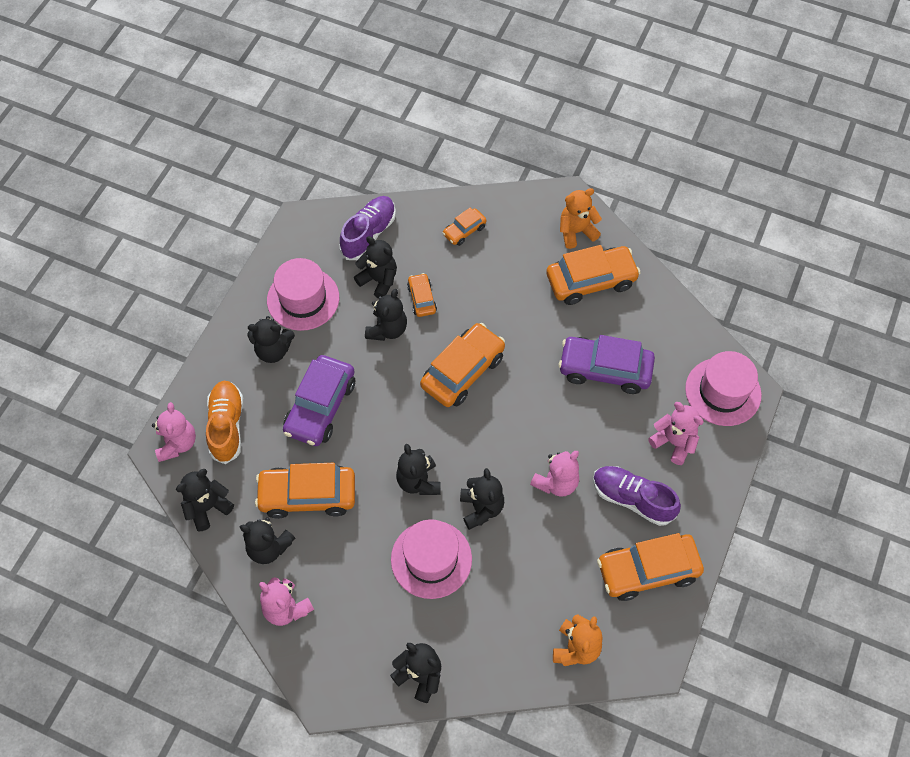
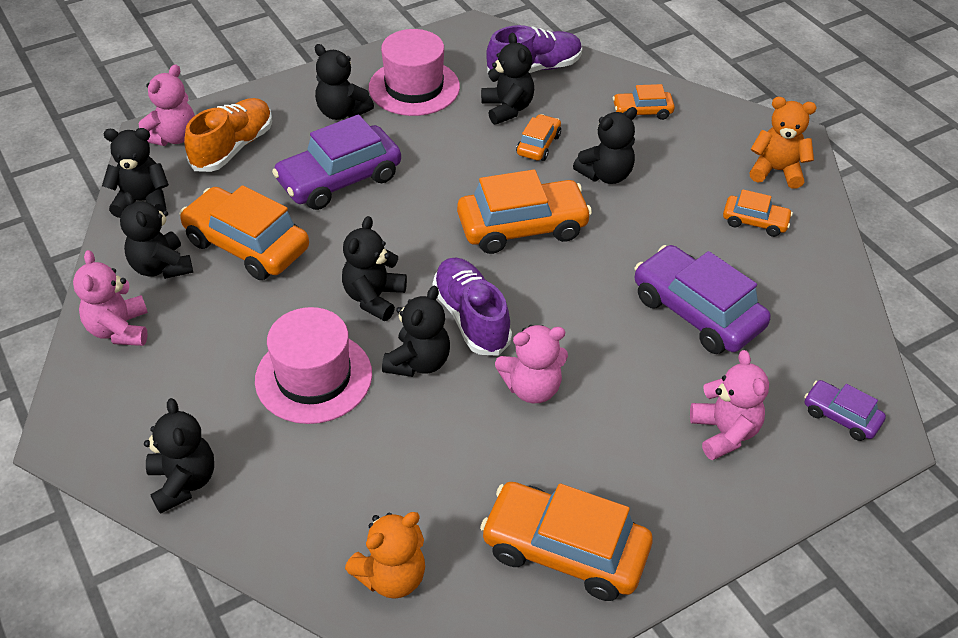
camera: 35 degrees right, 15 degrees down
black teddy bear [365,289,407,341] -> black teddy bear moved to [573,107,637,184]
orange car [546,245,641,305] -> orange car [723,189,793,237], size x0.52
purple shoe [593,466,681,526] -> purple shoe moved to [432,257,512,355]
pink hat [685,351,762,426] -> purple car [804,380,886,441]

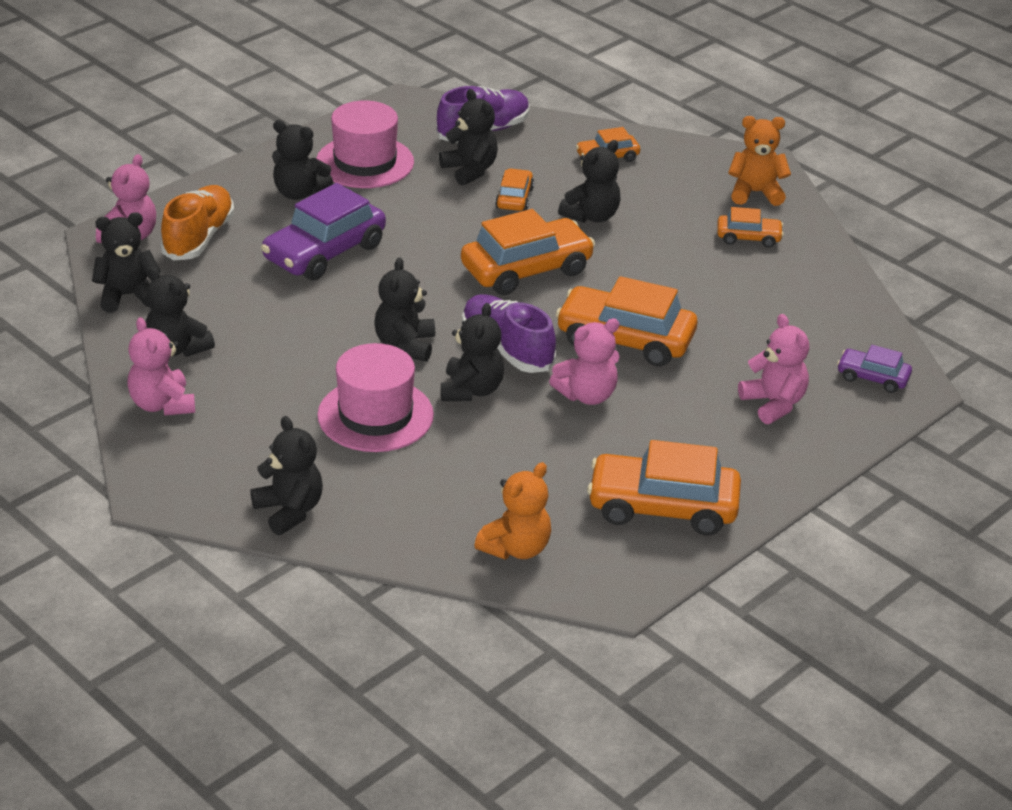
camera: 15 degrees left, 10 degrees down
orange car [179,185,309,280] -> orange car moved to [556,276,697,367]
purple car [635,245,771,354] -> none

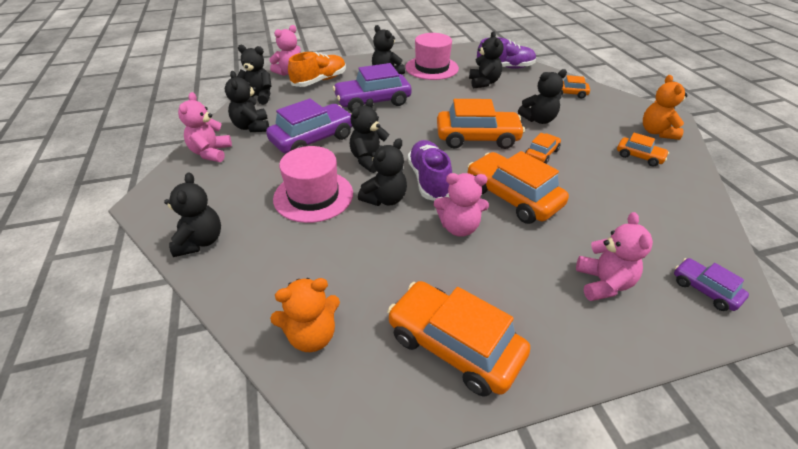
camera: 30 degrees right, 5 degrees up
orange car [495,168,534,211] -> orange car moved to [525,133,561,164]
orange teddy bear [728,116,791,206] -> orange teddy bear turned 120 degrees counterclockwise [643,75,688,140]
none -> purple car [266,98,352,153]

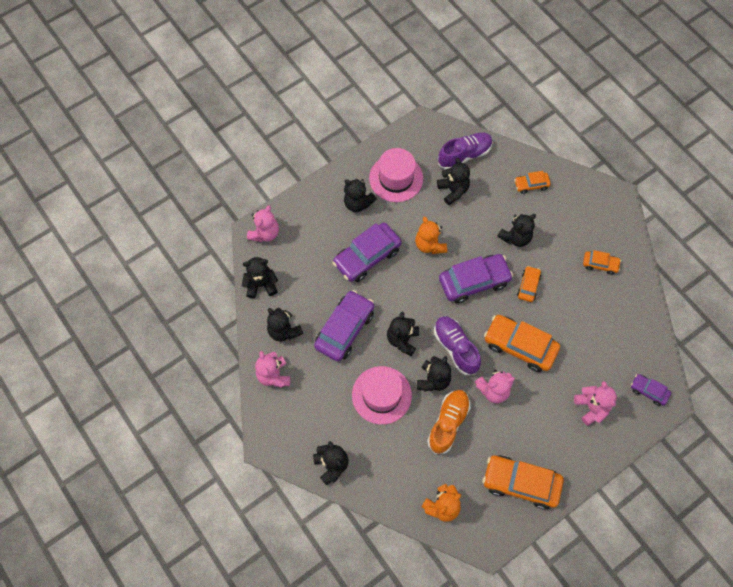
camera: 20 degrees left, 25 degrees up
orange shoe [288,52,346,87] -> orange shoe moved to [427,390,470,454]
orange car [437,99,525,149] -> purple car [439,254,513,304]
orange teddy bear [643,75,688,140] -> orange teddy bear moved to [415,217,447,254]

